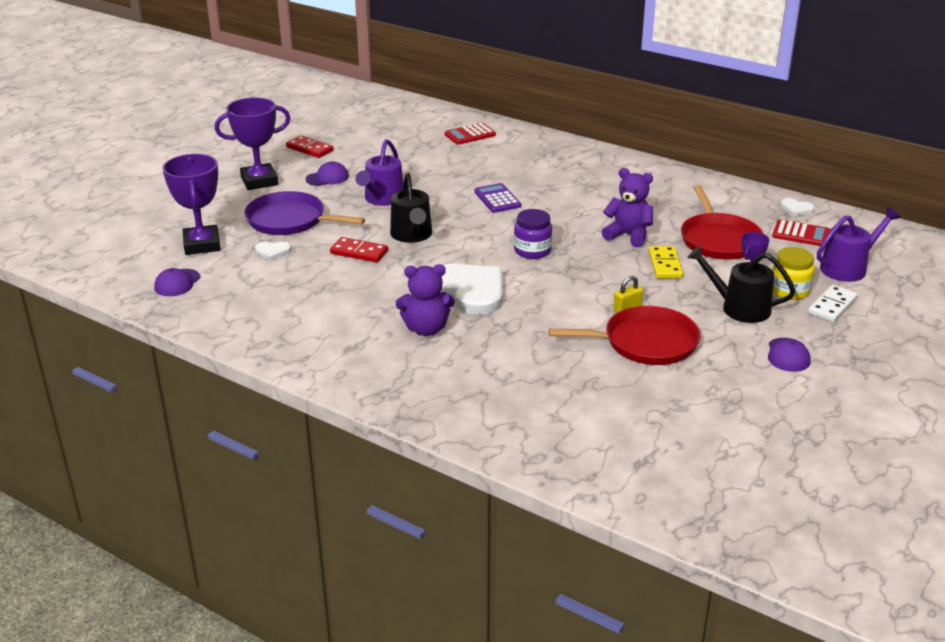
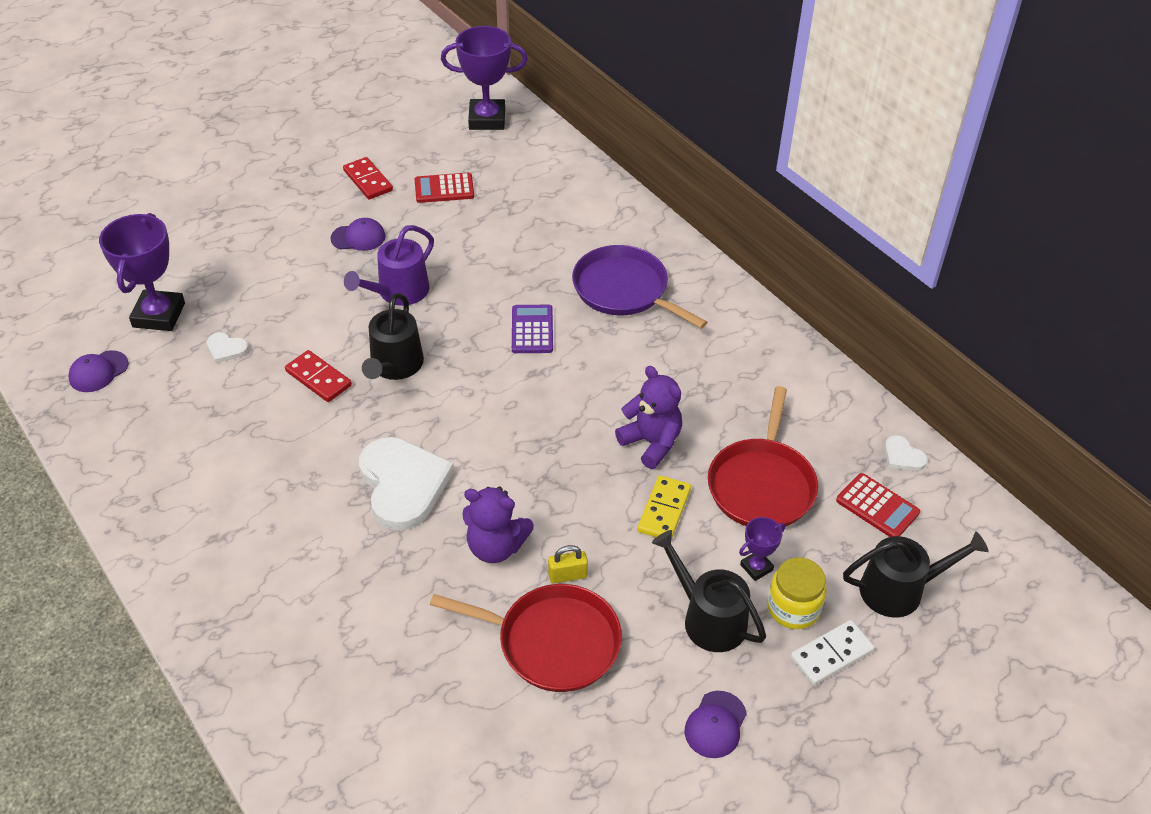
camera: 20 degrees right, 15 degrees up
purple trophy [215,97,291,190] -> purple trophy moved to [441,26,528,130]
purple pan [244,191,365,235] -> purple pan moved to [572,245,707,329]
purple teddy bear [396,264,455,336] -> purple teddy bear moved to [463,486,534,563]
red calculator [445,123,496,145] -> red calculator moved to [415,173,474,203]
purple jar [514,209,552,259] -> none
purple watering can [817,207,900,282] -> black watering can [843,531,989,618]

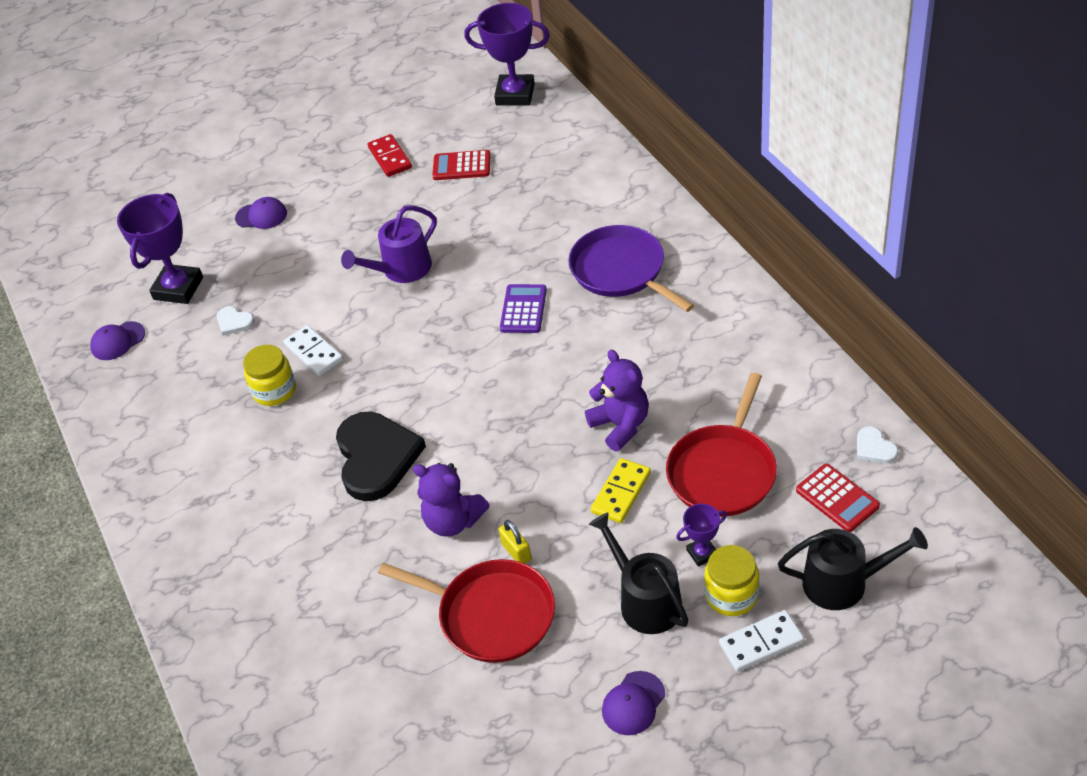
camera: 15 degrees right, 0 degrees up
red domino [285,350,352,402] -> white domino [284,325,343,376]
purple cap [331,218,386,251] -> purple cap moved to [235,197,287,229]
white heart [359,437,454,531] -> black heart [336,411,426,501]
black watering can [362,293,424,380] -> none
yellow padlock [548,545,588,584] -> yellow padlock turned 60 degrees clockwise [498,520,532,564]
none -> yellow jar [243,345,296,406]

